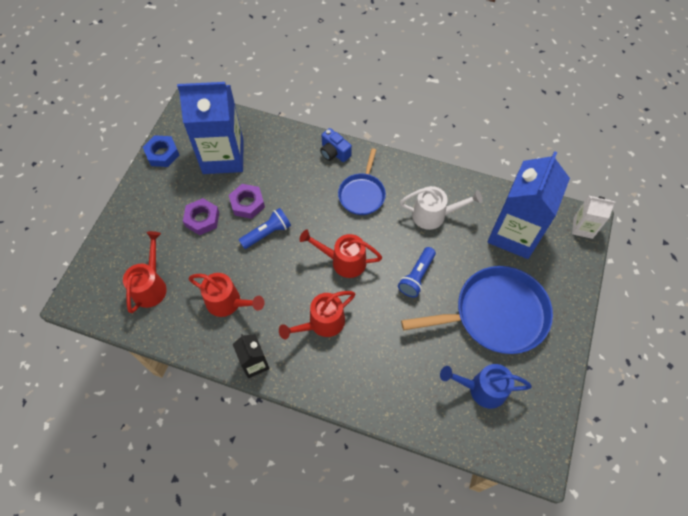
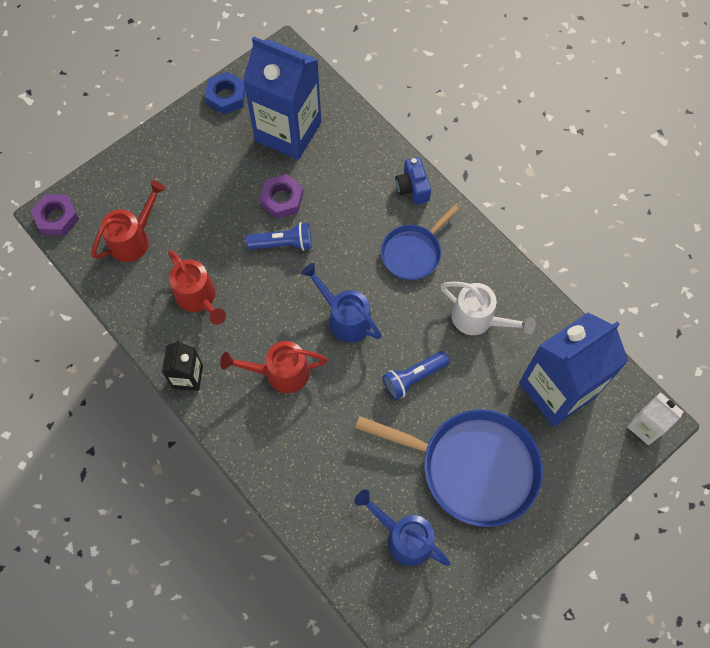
camera: 30 degrees right, 5 degrees up
purple nut [183,198,219,235] -> purple nut moved to [31,194,79,236]
red watering can [299,229,382,278] -> blue watering can [301,263,381,343]

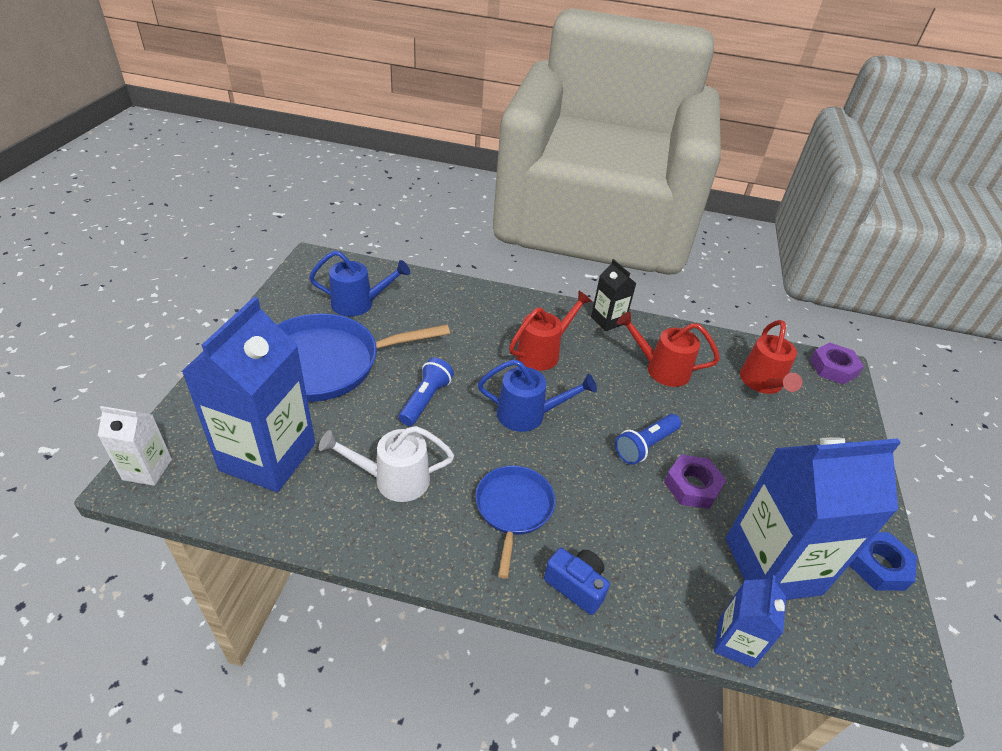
camera: 140 degrees right, 25 degrees down
none -> blue carton [714,575,786,668]

